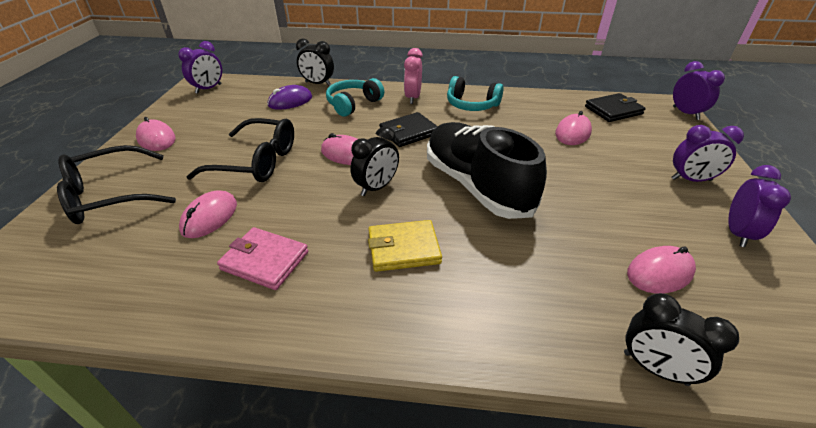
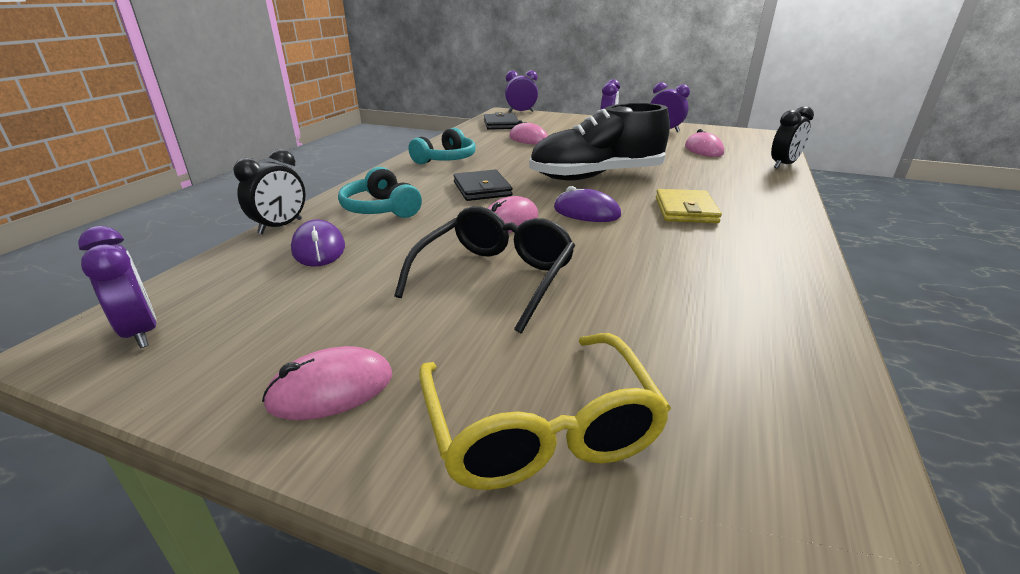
camera: 75 degrees left, 10 degrees down
black glasses [57,145,176,224] -> yellow glasses [419,333,671,490]
pink mouse [179,190,237,238] -> none
pink wallet [217,227,308,290] -> none
black clock [351,127,399,196] -> purple mouse [554,186,621,222]
pink clock [404,48,423,104] -> none

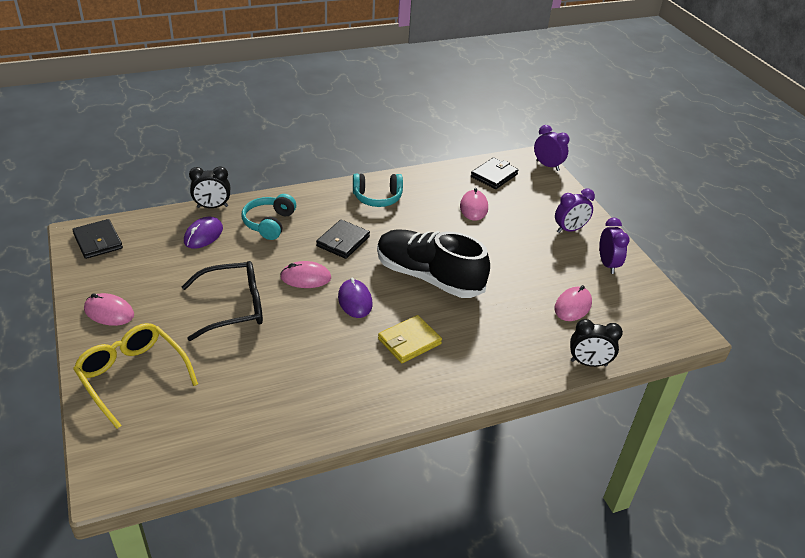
camera: 45 degrees right, 10 degrees up
purple clock [78,226,157,348] -> black wallet [72,219,123,259]
yellow glasses [419,333,671,490] -> yellow glasses turned 105 degrees clockwise [73,323,198,429]

